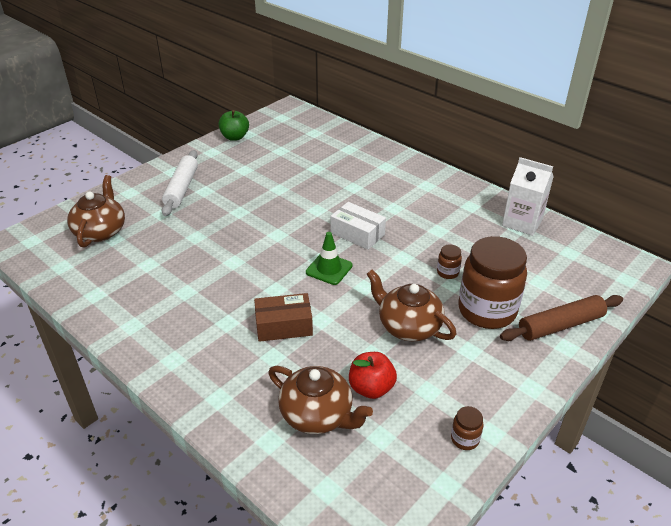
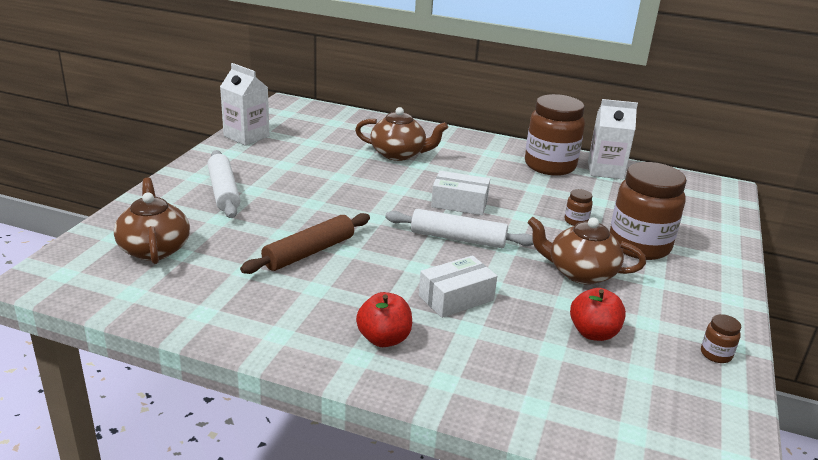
camera: 25 degrees left, 10 degrees down
green apple [218,110,249,141] -> white carton [220,63,270,146]
brown box [254,293,313,342] -> white box [419,255,497,318]
brown teapot [268,366,373,434] -> brown teapot moved to [355,107,448,161]
green traffic cone [306,232,353,285] -> white rolling pin [386,209,534,248]
brown rolling pin [500,295,623,341] -> brown rolling pin moved to [240,213,370,274]
none -> red apple [356,292,412,347]
none -> brown jar [525,94,585,176]

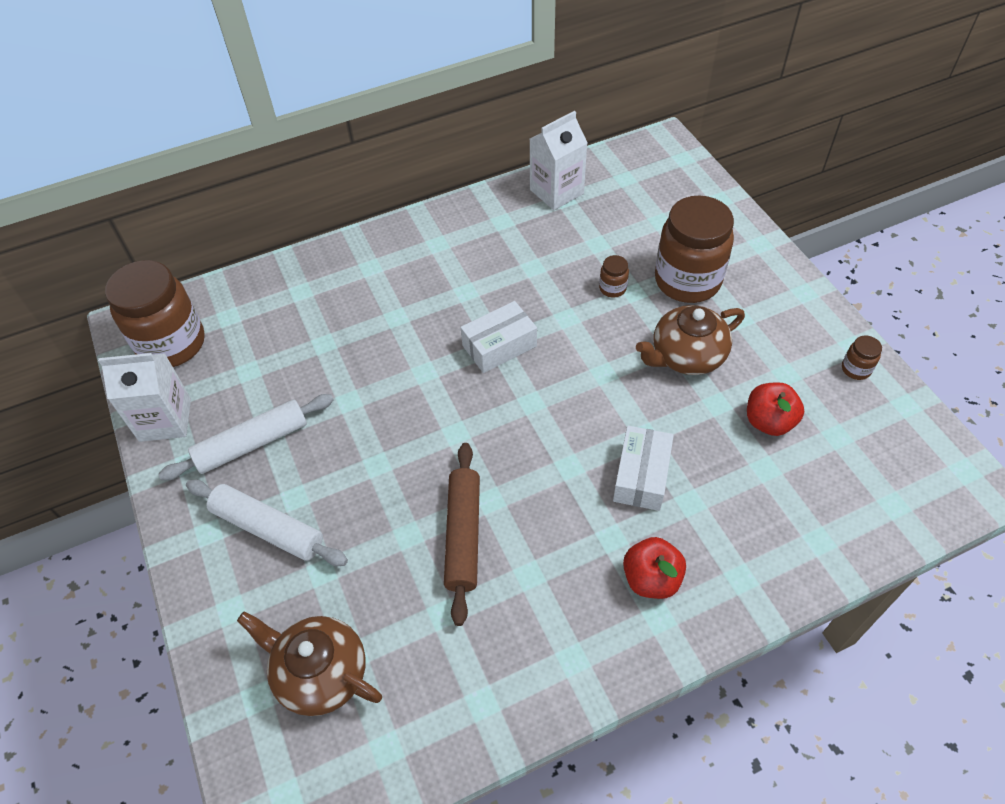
camera: 40 degrees left, 25 degrees up
brown teapot [355,107,448,161] -> none
white rolling pin [386,209,534,248] -> white rolling pin moved to [158,394,334,481]
brown jar [525,94,585,176] -> brown jar moved to [105,260,205,367]

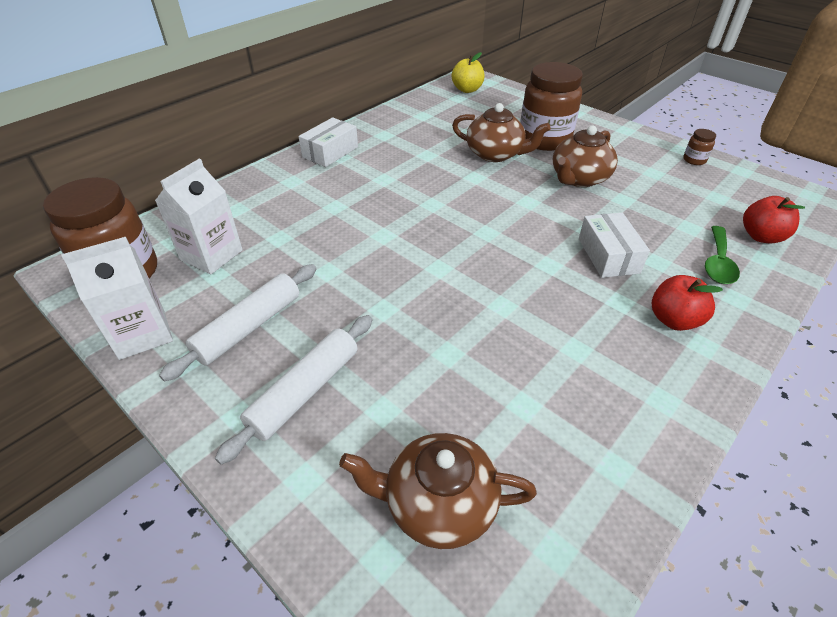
camera: 25 degrees left, 10 degrees down
white rolling pin [186,480,348,566] -> white rolling pin turned 60 degrees counterclockwise [215,315,372,464]
brown rolling pin [444,443,480,626] -> none
white box [460,301,537,373] -> white box moved to [299,117,358,167]
white carton [530,111,587,210] -> white carton moved to [155,158,243,274]
brown jar [599,255,629,298] -> brown teapot [452,103,551,162]
red apple [747,382,804,436] -> red apple moved to [743,196,805,244]
none -> yellow apple [452,52,485,93]
none -> green spoon [705,226,740,284]

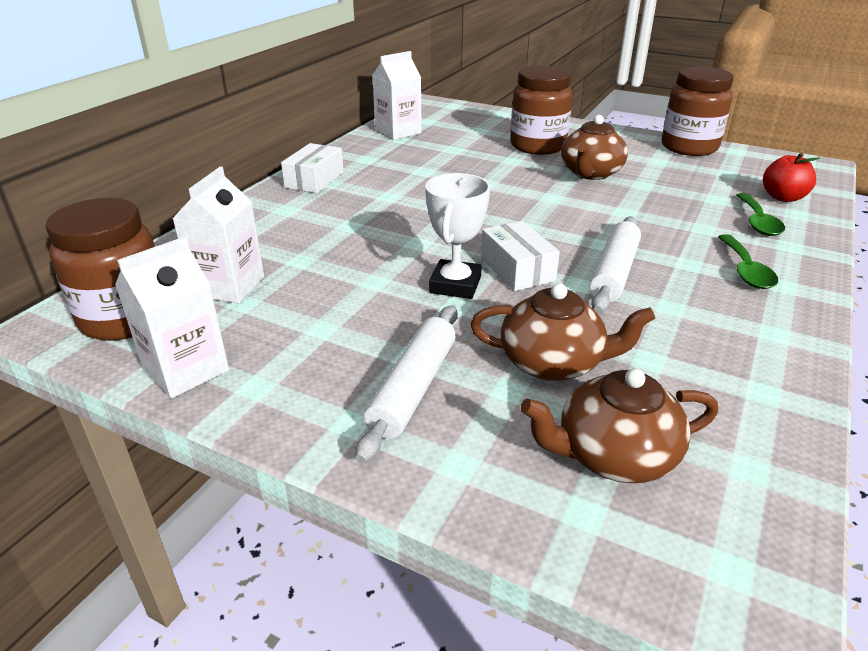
camera: 15 degrees left, 10 degrees down
white rolling pin [159,264,317,381] -> white rolling pin moved to [589,216,641,313]
yellow apple [452,52,485,93] -> none
brown teapot [452,103,551,162] -> brown teapot moved to [470,283,655,381]
white box [579,213,650,278] -> white box moved to [481,221,560,291]
red apple [652,275,723,331] -> green spoon [718,234,778,289]
brown jar [684,129,716,165] -> brown jar [662,66,734,156], size x2.45
none -> white carton [372,51,422,140]
none -> white trophy [425,173,490,299]

